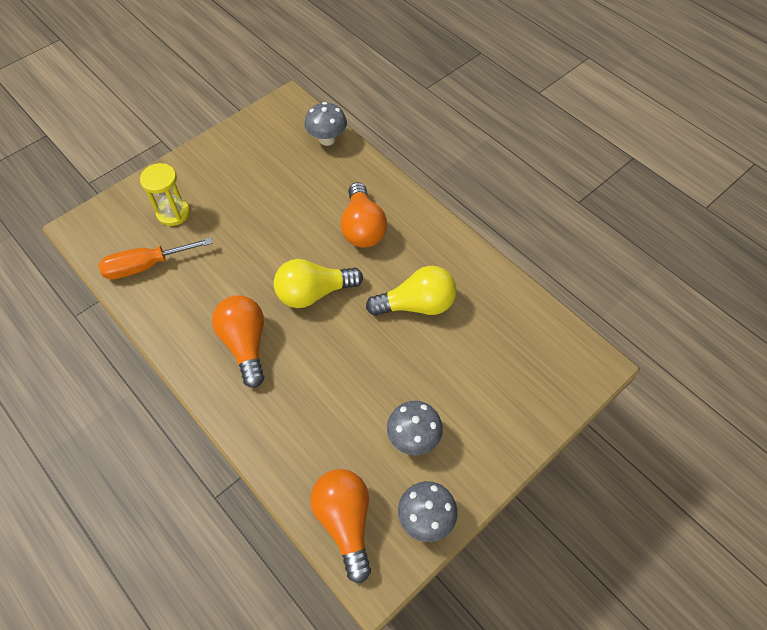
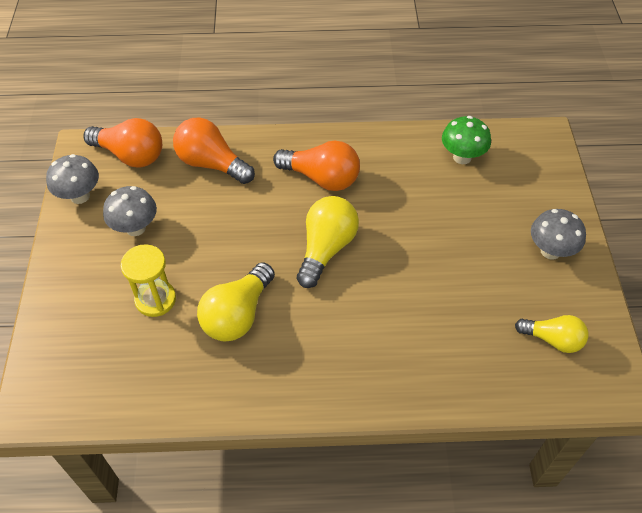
camera: 130 degrees right, 5 degrees down
orange screwdriver [98,238,212,280] -> green mushroom [442,116,491,164]
yellow hourglass [140,163,190,226] -> yellow hourglass moved to [121,244,176,317]
grey mushroom [304,102,347,146] -> grey mushroom moved to [531,209,586,260]
orange light bulb [341,182,387,248] -> orange light bulb moved to [173,118,255,184]
none -> yellow light bulb [515,315,588,353]

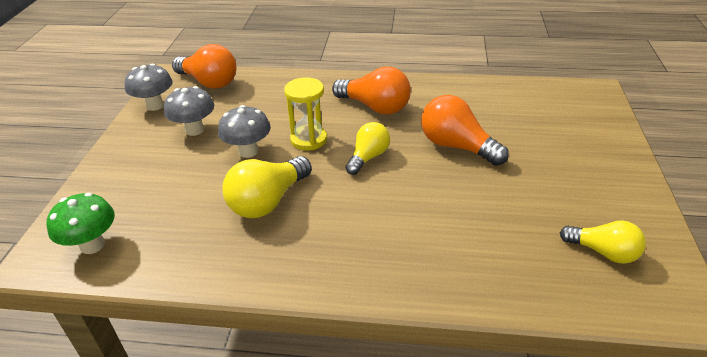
camera: 10 degrees right, 15 degrees down
yellow hourglass [121,244,176,317] -> yellow hourglass moved to [284,77,327,151]
orange light bulb [173,118,255,184] -> orange light bulb moved to [421,95,509,166]
yellow light bulb [297,196,359,288] -> yellow light bulb [345,122,390,175], size x0.65
green mushroom [442,116,491,164] -> green mushroom moved to [47,193,115,254]
grey mushroom [531,209,586,260] -> grey mushroom moved to [218,105,271,158]

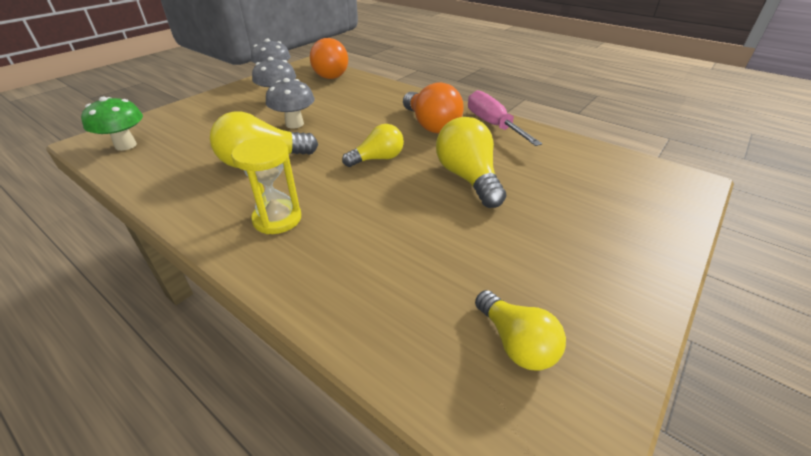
camera: 30 degrees right, 0 degrees up
yellow hourglass [284,77,327,151] -> yellow hourglass moved to [231,137,301,234]
orange light bulb [421,95,509,166] -> yellow light bulb [436,117,506,208]
none -> pink screwdriver [468,90,542,146]

